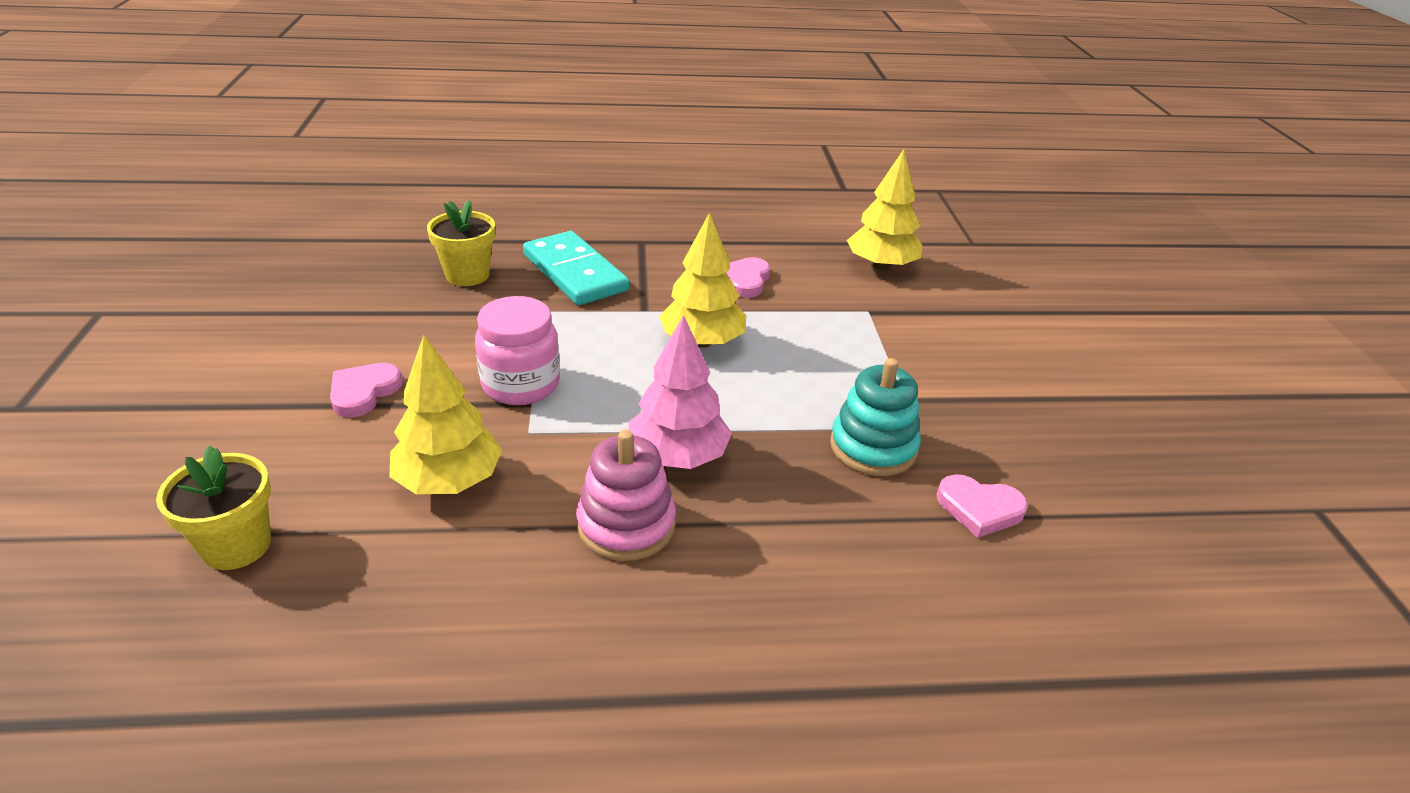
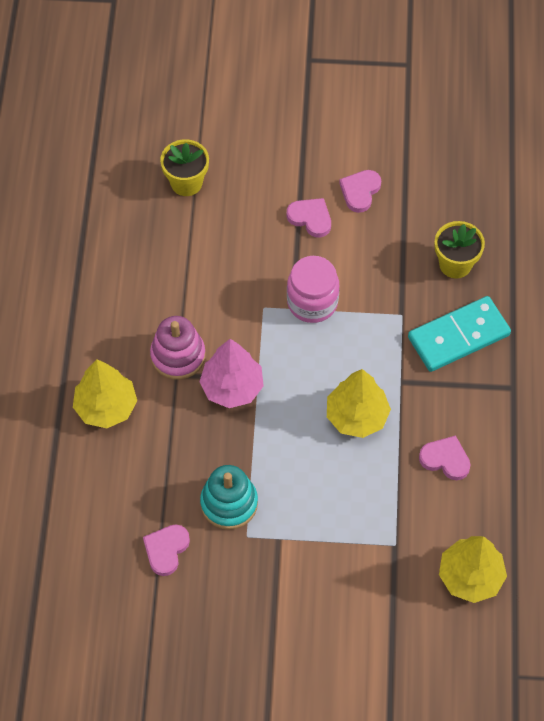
camera: 100 degrees right, 25 degrees up
yellow tree [389,335,502,494] -> yellow tree moved to [73,359,137,428]
none -> pink heart [339,170,381,213]

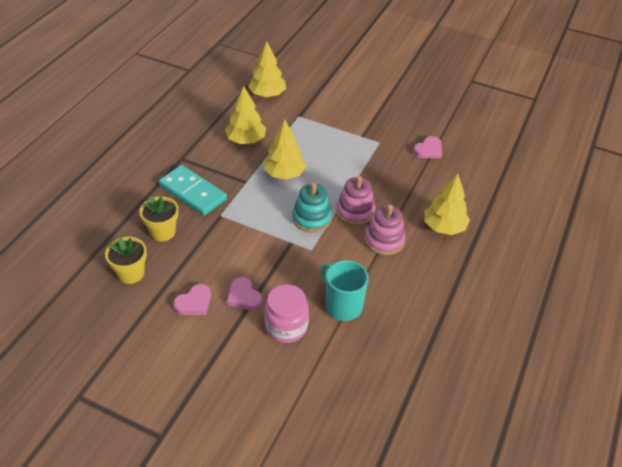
camera: 160 degrees left, 15 degrees down
yellow flower pot [160,139,209,196] -> yellow flower pot moved to [105,237,147,284]
pink tree [199,339,264,408] -> pink stacking toy [336,176,376,226]
turquoise stacking toy [200,465,258,530] -> turquoise stacking toy moved to [292,182,332,233]
pink jar [287,256,339,323] -> pink jar moved to [265,285,309,343]
turquoise domino [408,296,511,372] -> turquoise domino turned 45 degrees clockwise [159,165,227,216]
pink heart [419,436,471,480] -> yellow tree [225,86,266,144]
none -> turquoise mug [321,260,369,321]

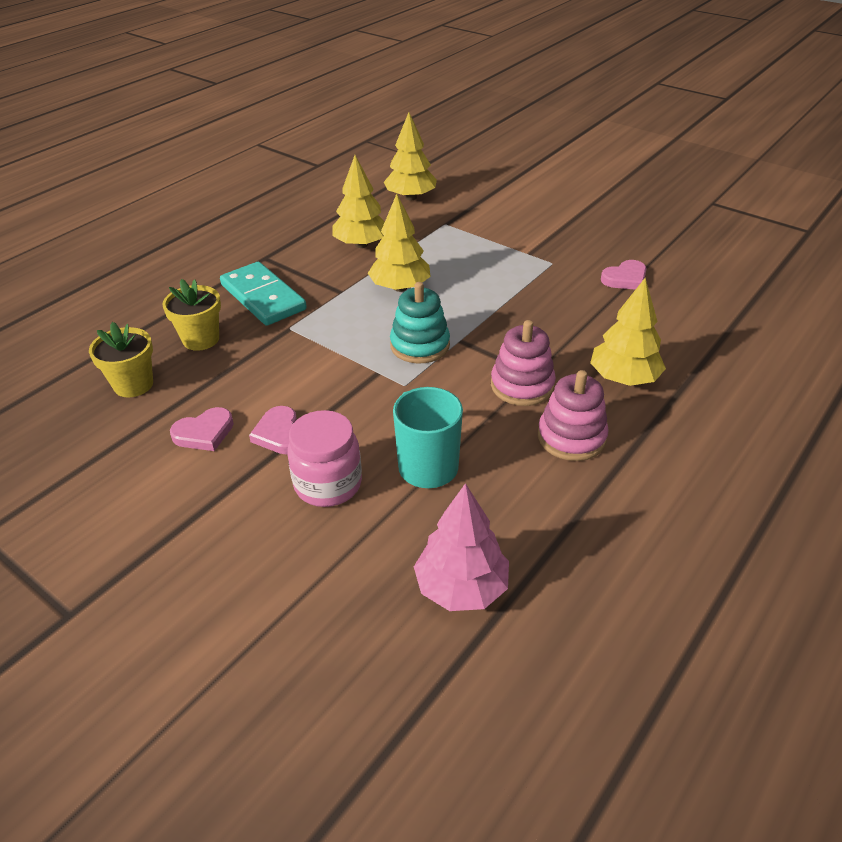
camera: 15 degrees right, 5 degrees down
pink stacking toy [336,176,376,226] -> pink stacking toy moved to [538,370,609,461]
none -> pink tree [414,483,509,611]

